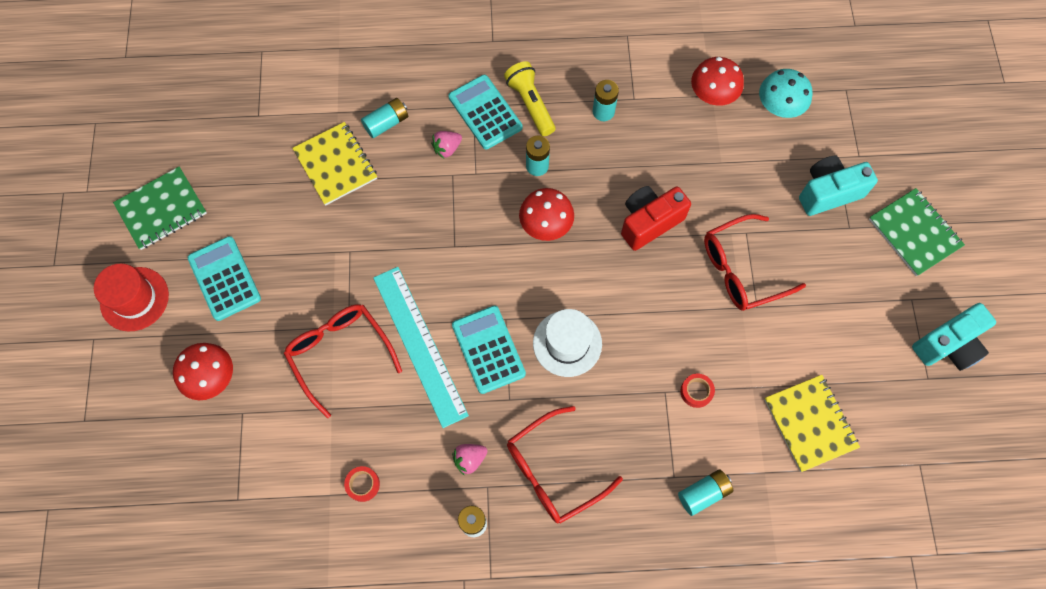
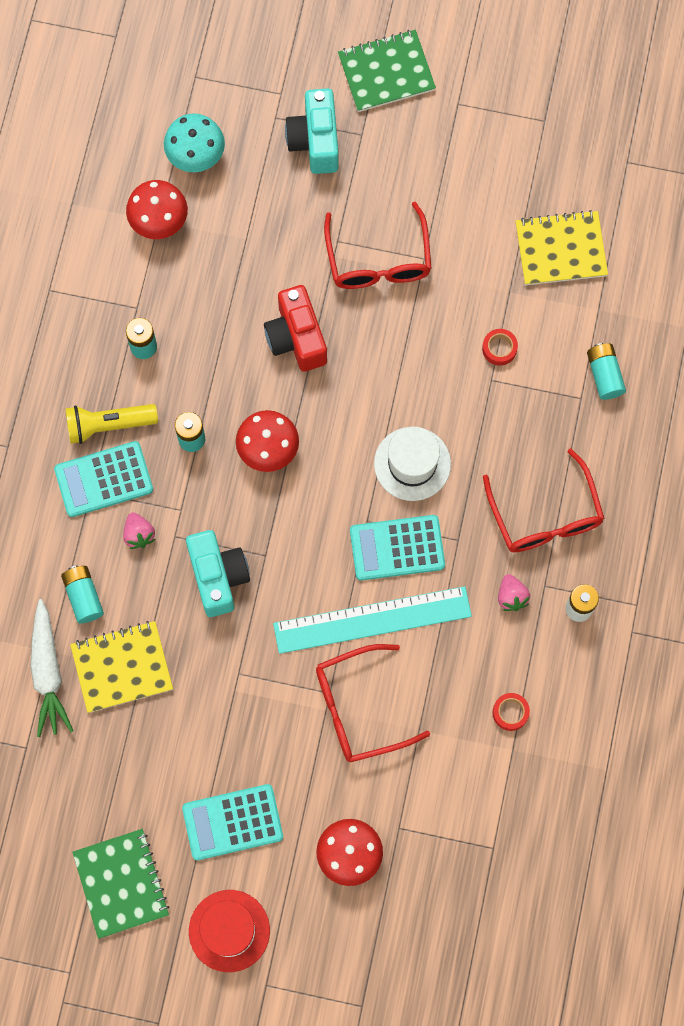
camera: 75 degrees left, 5 degrees up
turquoise camera [912,303,996,371] -> turquoise camera moved to [186,530,250,617]
none -> white carrot [31,599,73,737]

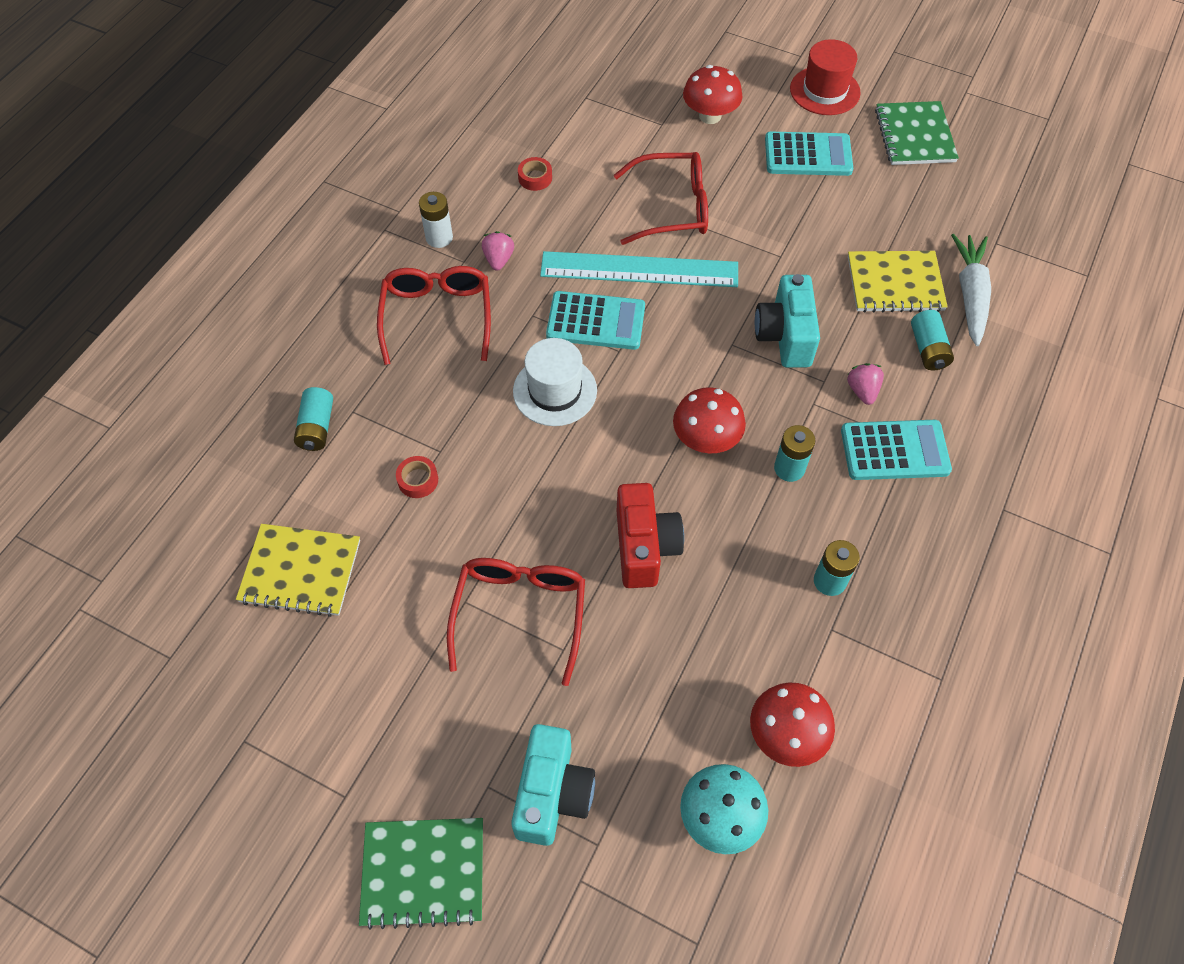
camera: 165 degrees left, 15 degrees down
yellow flashlight [65,404,158,444] -> none

